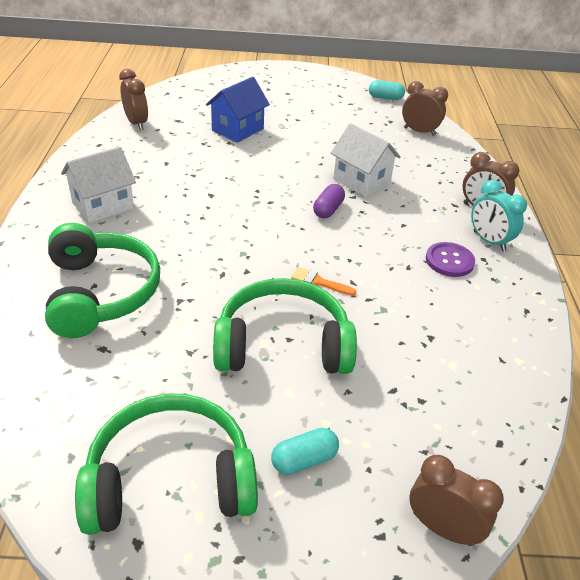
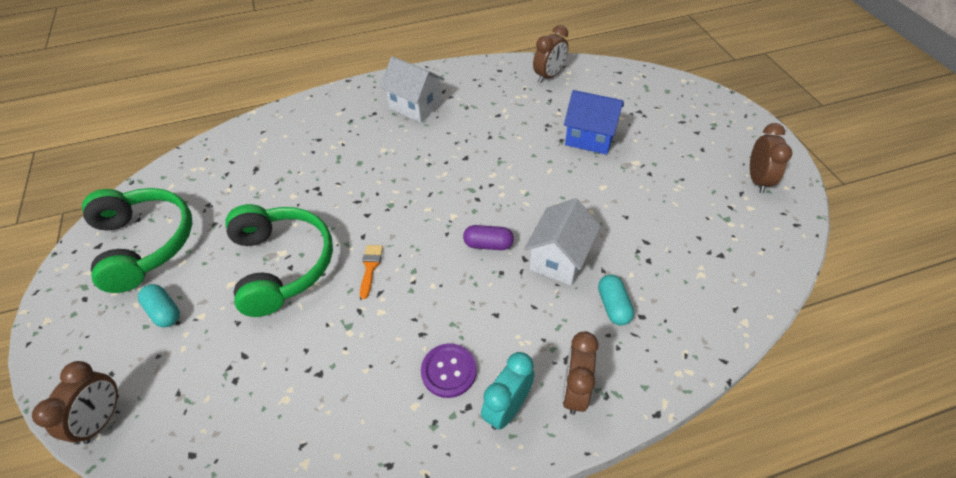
camera: 75 degrees right, 10 degrees up
green headphones [45,223,160,338] -> none
turquoise capsule [369,80,405,100] -> turquoise capsule moved to [598,275,634,326]
brown clock [402,81,448,136] -> brown clock moved to [750,123,792,193]

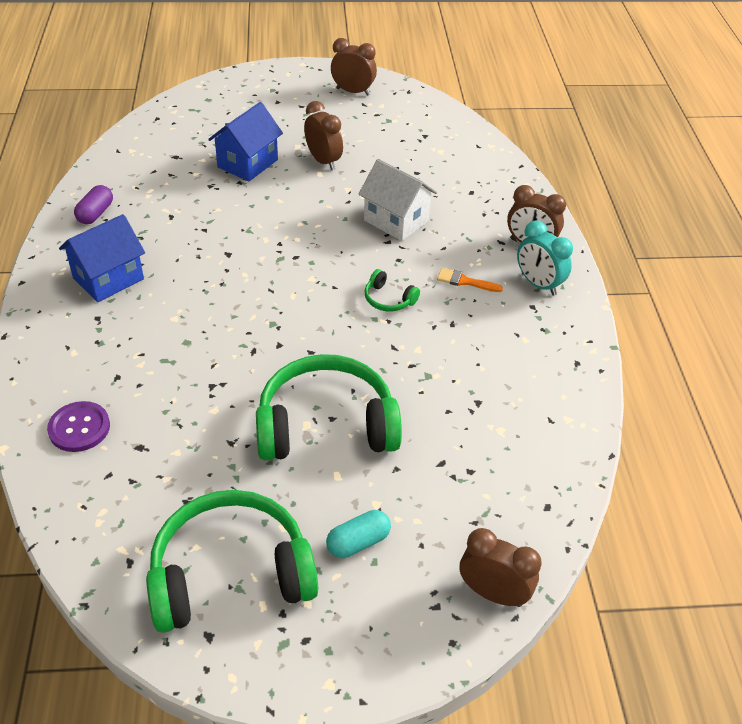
camera: 80 degrees left, 5 degrees down
orange brush [360,245,383,299] -> orange brush moved to [437,268,503,292]
white house [380,56,444,122] -> blue house [59,214,145,302]
purple button [421,343,477,398] -> purple button moved to [47,401,110,452]
purple capsule [463,225,514,250] -> purple capsule moved to [74,185,113,224]
brown clock [533,25,568,83] -> brown clock moved to [304,101,343,170]
turquoise capsule [598,275,634,326] -> none
none -> green headphones [365,269,420,312]

